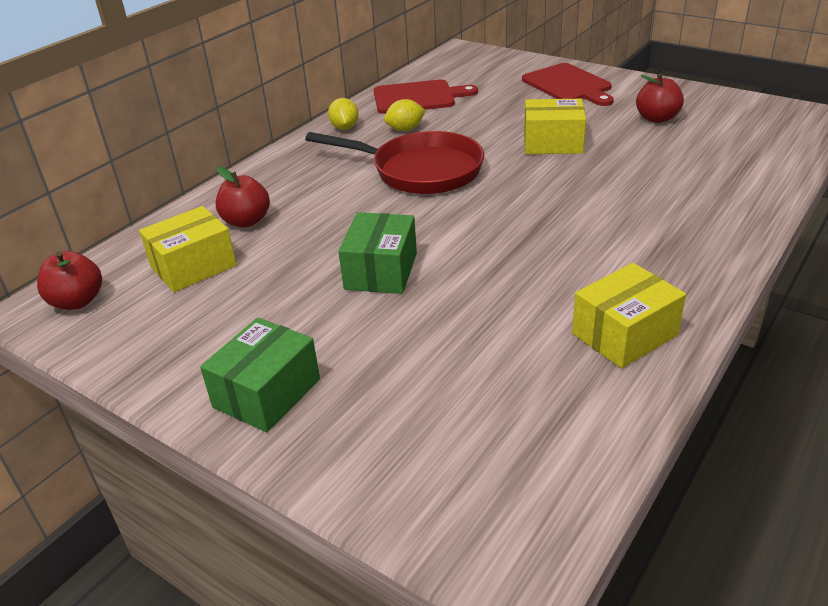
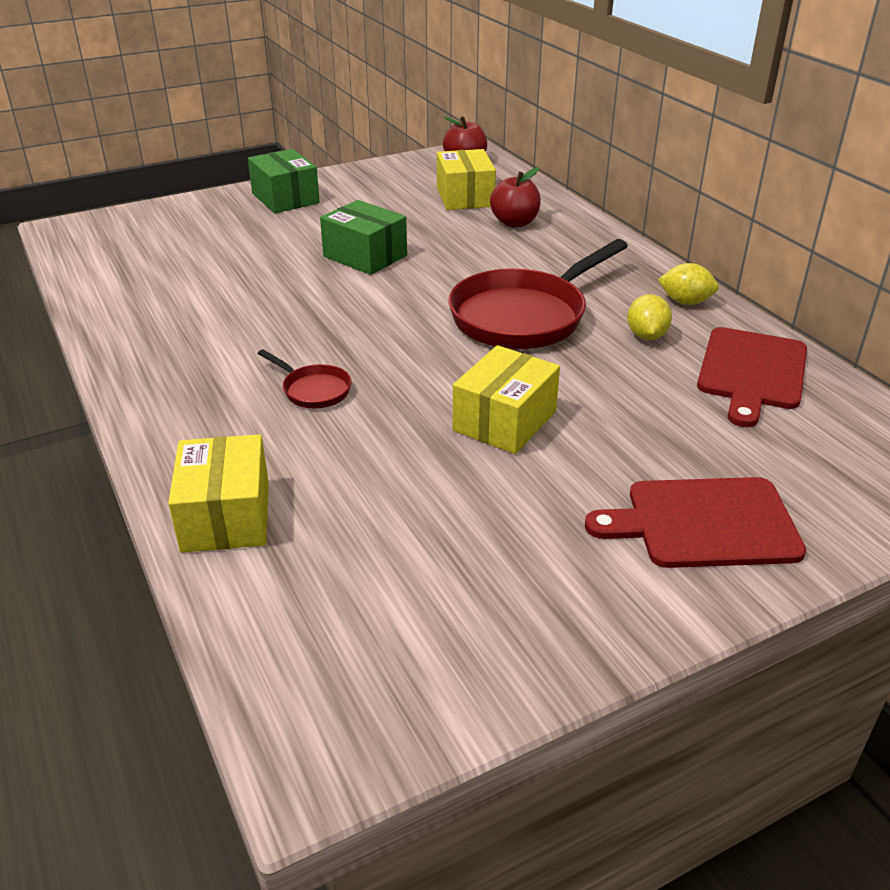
camera: 115 degrees right, 0 degrees up
yellow box [572,263,686,368] -> yellow box moved to [168,434,269,553]
red apple [636,74,684,123] -> none
none -> red pan [258,349,352,408]

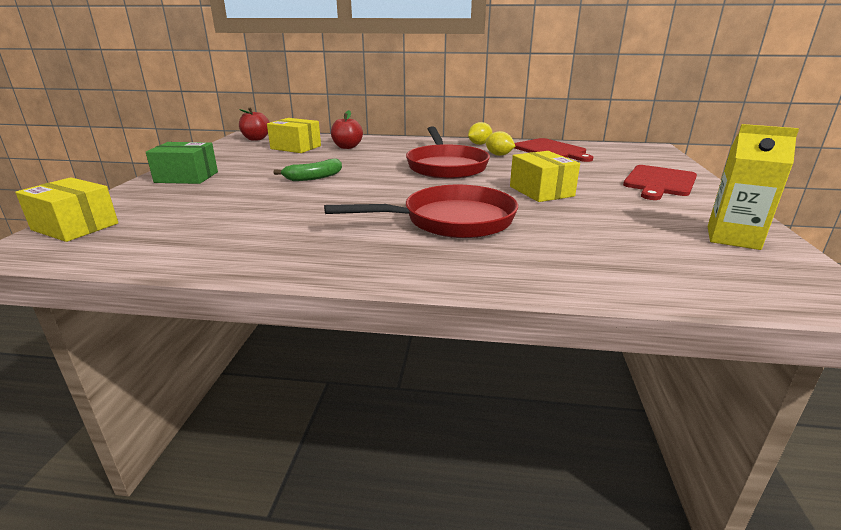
camera: 55 degrees left, 10 degrees down
yellow box [168,434,269,553] -> yellow box moved to [15,177,118,242]
red pan [258,349,352,408] -> red pan [324,185,518,238], size x2.23
green box [320,200,407,275] -> green banana [273,159,342,181]
none -> yellow carton [708,124,799,250]

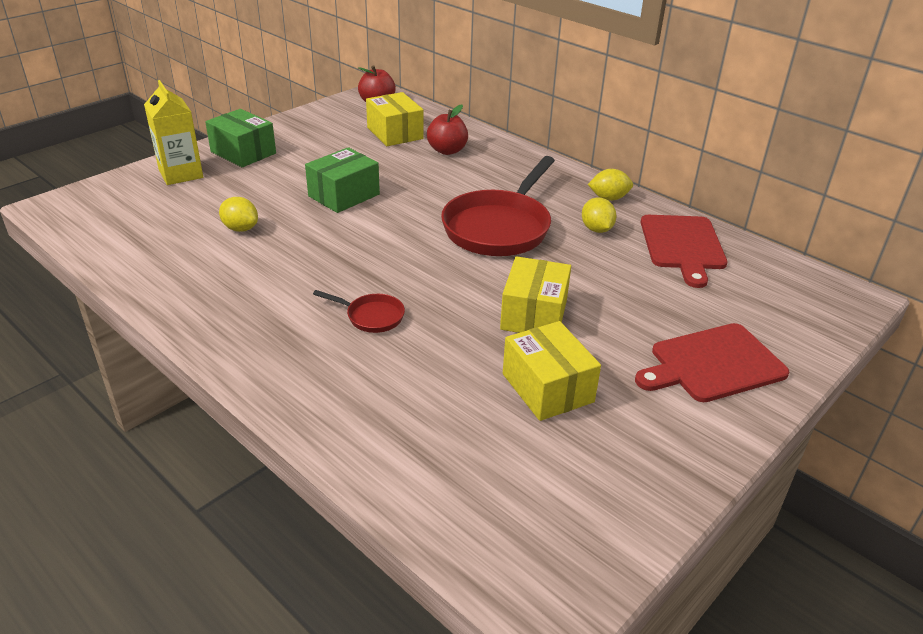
camera: 35 degrees right, 10 degrees up
yellow box [15,177,118,242] -> yellow box moved to [503,321,601,421]
green banana [273,159,342,181] -> green box [305,147,380,213]
red pan [324,185,518,238] -> red pan [313,290,405,333], size x0.45
yellow carton [708,124,799,250] -> yellow carton moved to [144,80,203,185]
none -> yellow lemon [219,197,258,232]

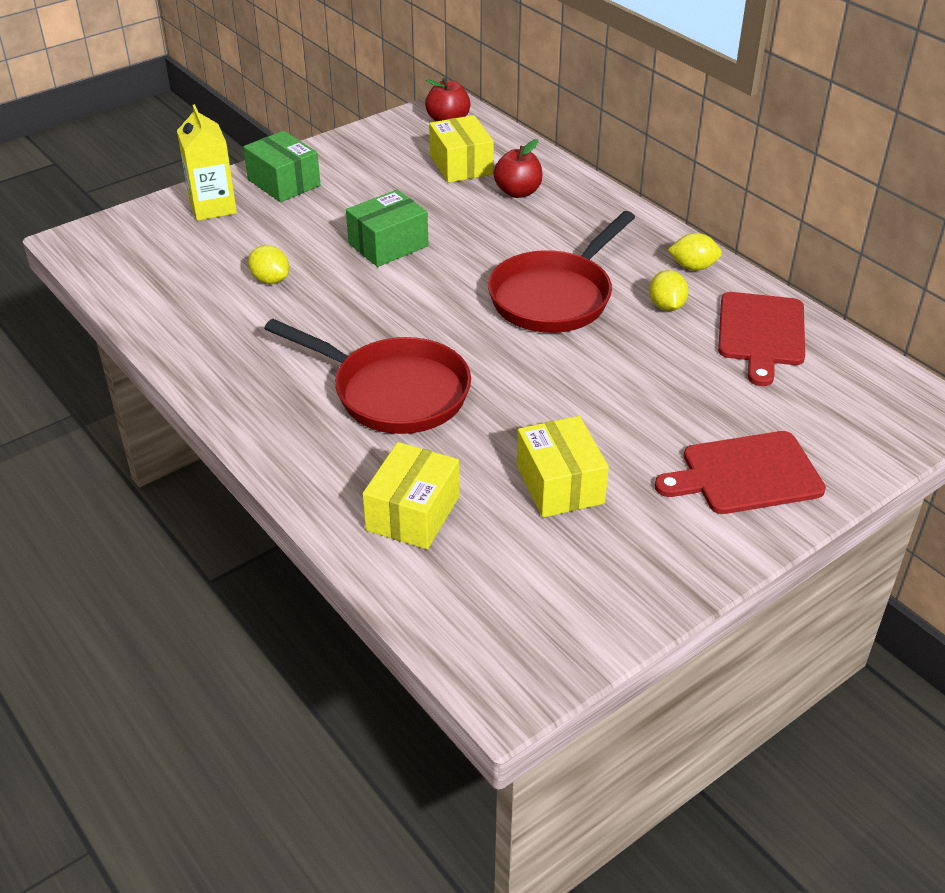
camera: 10 degrees right, 5 degrees up
red pan [313,290,405,333] -> red pan [264,319,471,434], size x2.23
yellow box [500,256,571,333] -> yellow box moved to [363,442,459,549]

